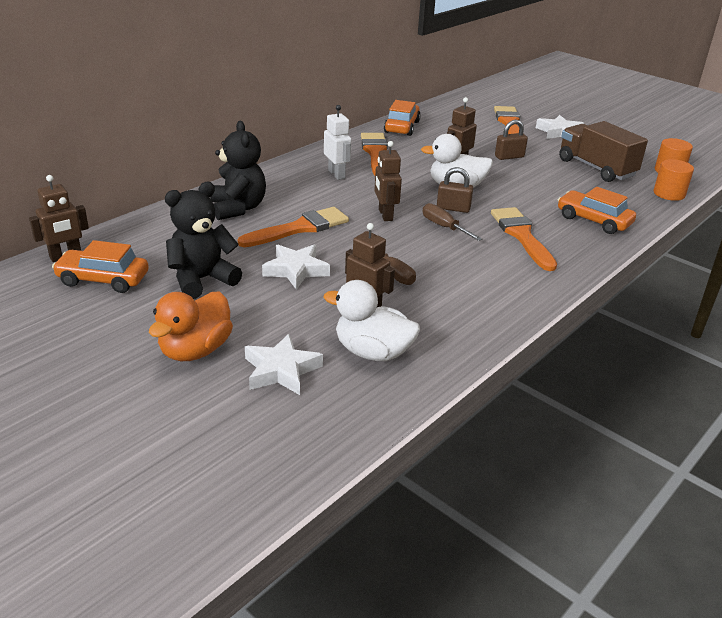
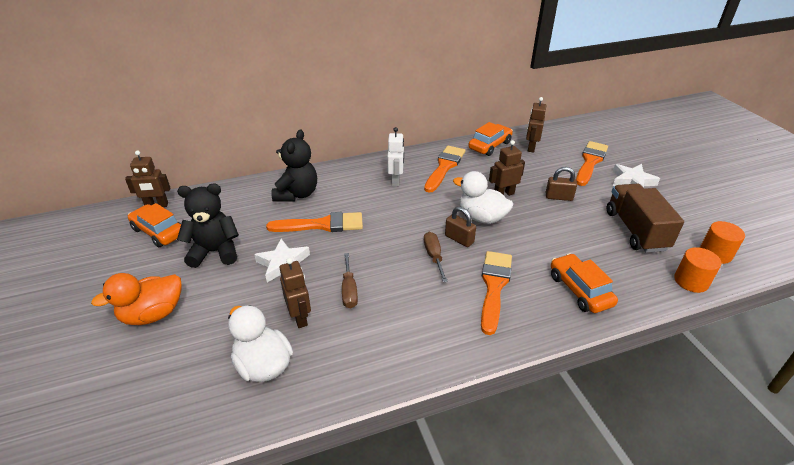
camera: 30 degrees right, 5 degrees up
white star [245,334,323,395] -> none
brown robot [374,141,402,221] -> brown robot moved to [526,97,546,153]

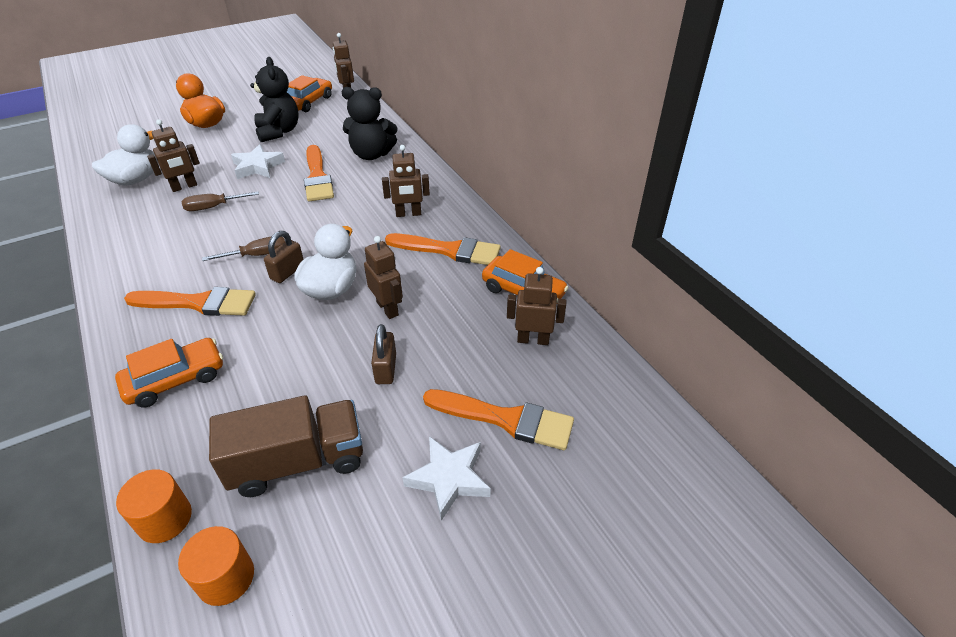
camera: 80 degrees right, 5 degrees up
white robot [387,127,404,186] -> brown robot [382,145,430,217]

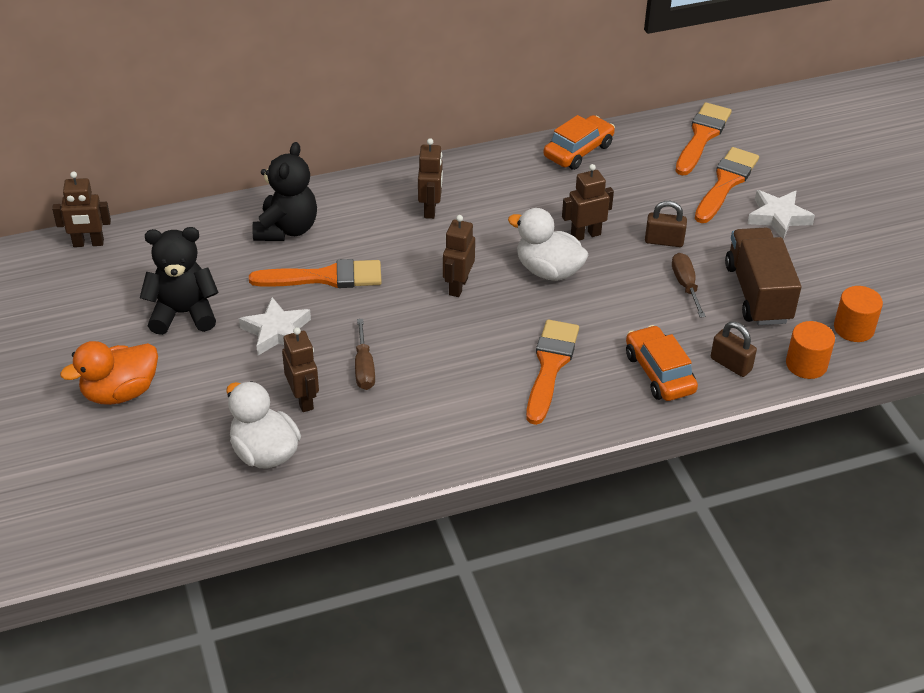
camera: 80 degrees left, 0 degrees up
brown screwdriver [202,237,285,261] -> brown screwdriver moved to [672,253,706,318]
brown padlock [264,231,304,283] -> brown padlock moved to [711,322,757,377]
orange car [287,75,332,112] -> none
orange brush [385,233,500,265] -> orange brush moved to [675,102,732,175]
brown robot [507,267,566,345] -> brown robot moved to [443,215,475,297]

